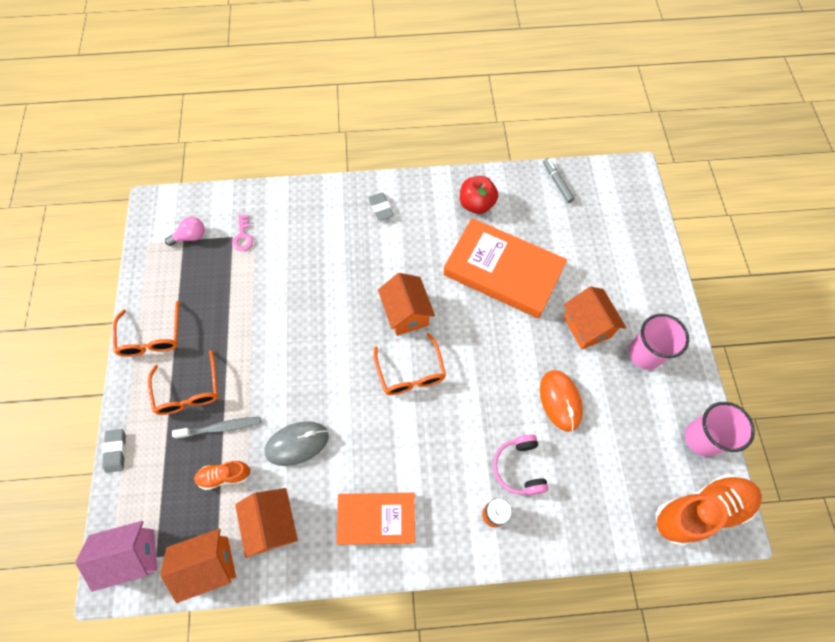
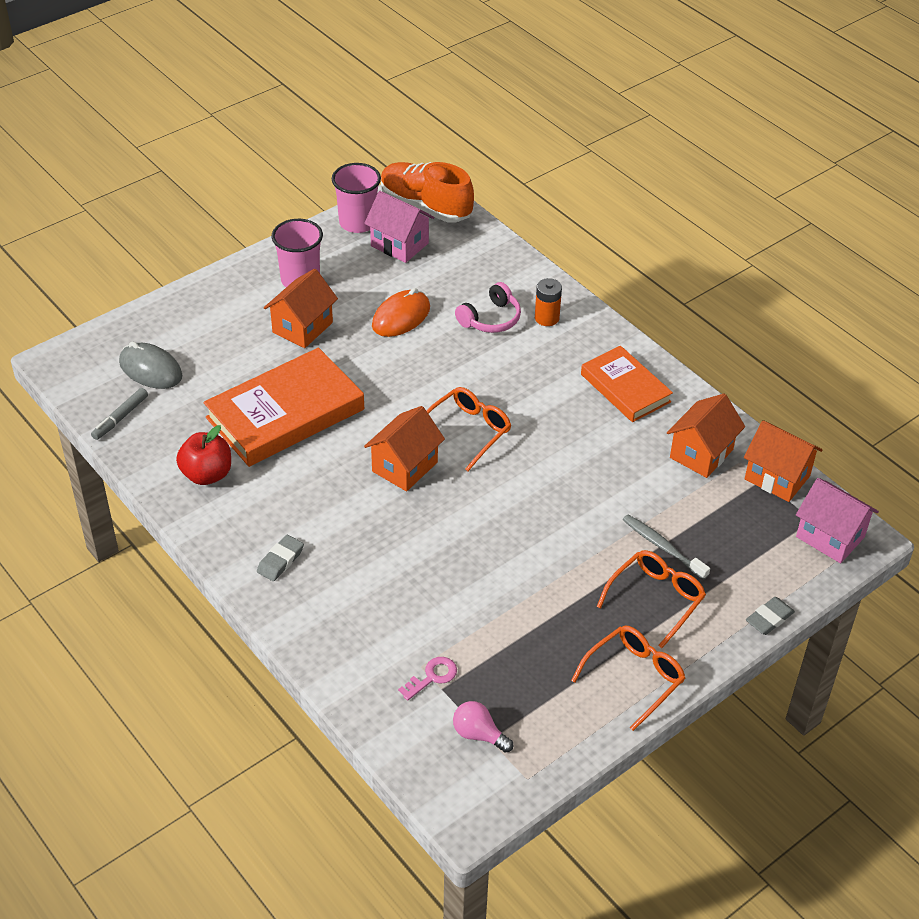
camera: 125 degrees left, 20 degrees down
orange shoe [194,461,251,490] -> none
grey mouse [265,421,329,466] -> grey mouse moved to [119,342,182,389]
orange book [443,218,567,318] -> orange book turned 60 degrees clockwise [204,347,364,467]
none -> pink house [364,191,435,263]

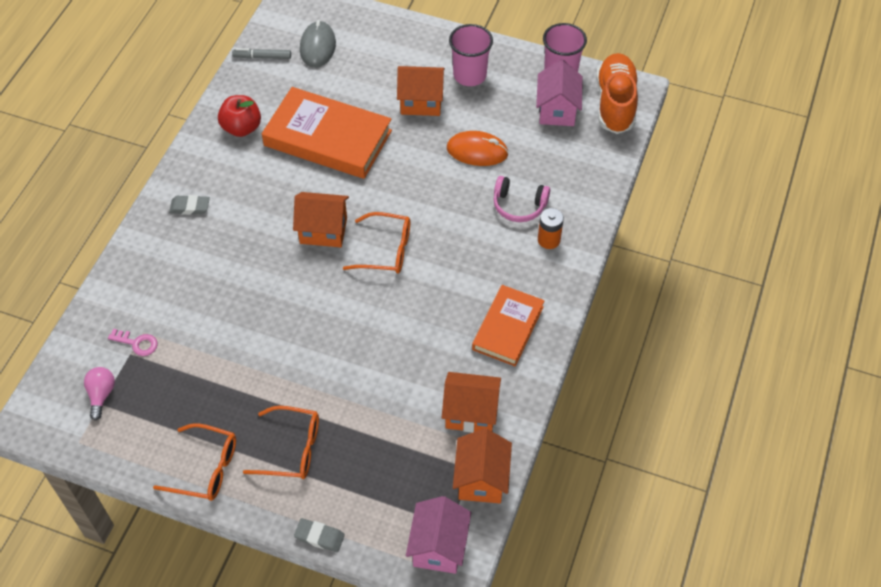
camera: 60 degrees right, 10 degrees up
grey toothbrush [623,515,710,580] -> none

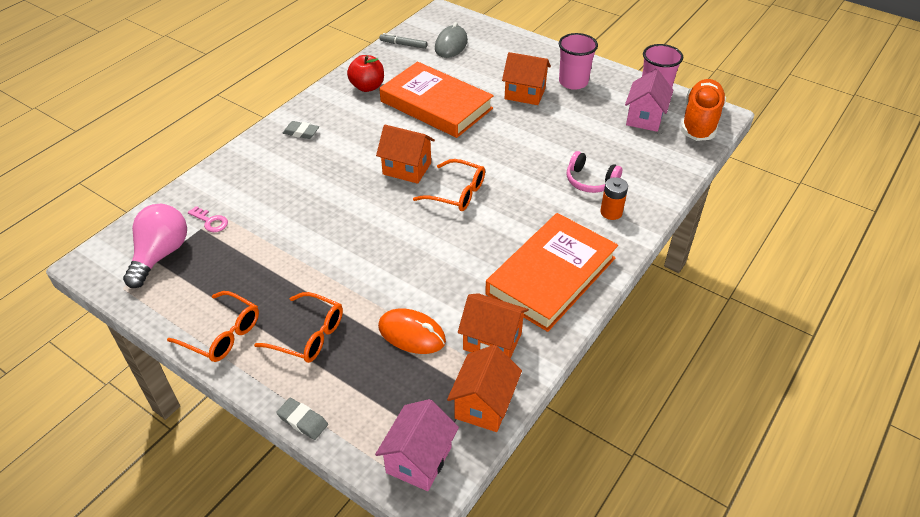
camera: 15 degrees right, 10 degrees down
pink light bulb [84,367,115,420] -> pink light bulb [123,204,187,288], size x1.82
orange mouse [447,131,509,166] -> orange mouse moved to [378,309,446,354]
orange book [472,285,545,366] -> orange book [485,213,618,332], size x1.61

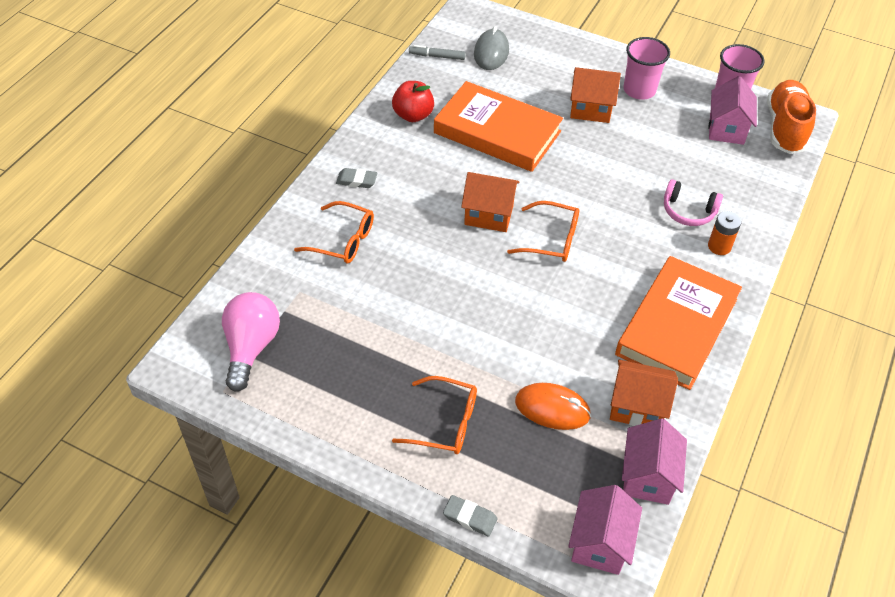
camera: 10 degrees left, 5 degrees up
orange glasses [167,291,259,362] -> orange glasses moved to [294,201,374,264]
pink key [188,206,228,232] -> none
orange house [447,345,522,432] -> pink house [622,418,687,505]

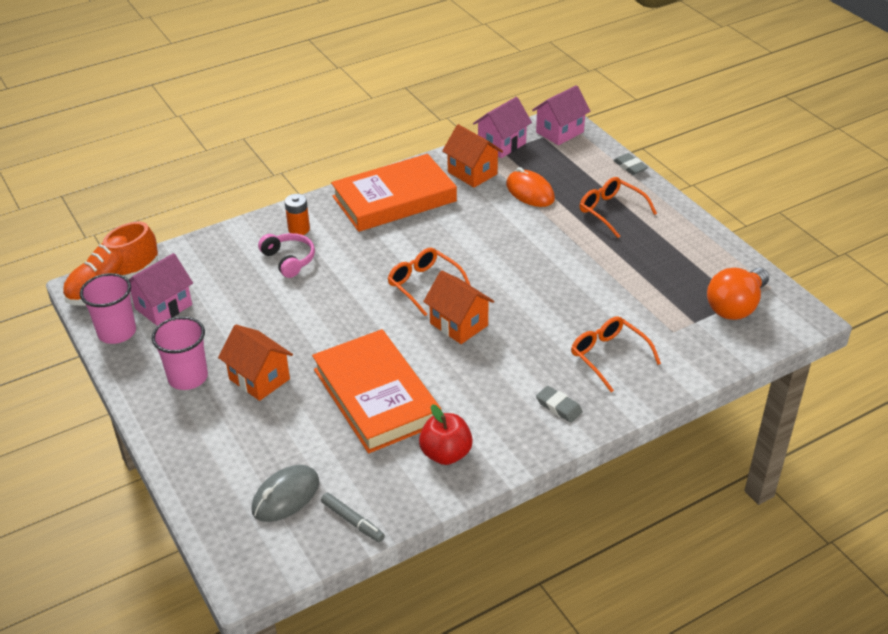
camera: 145 degrees left, 10 degrees down
pink light bulb [222,292,280,392] -> orange light bulb [707,268,769,320]

